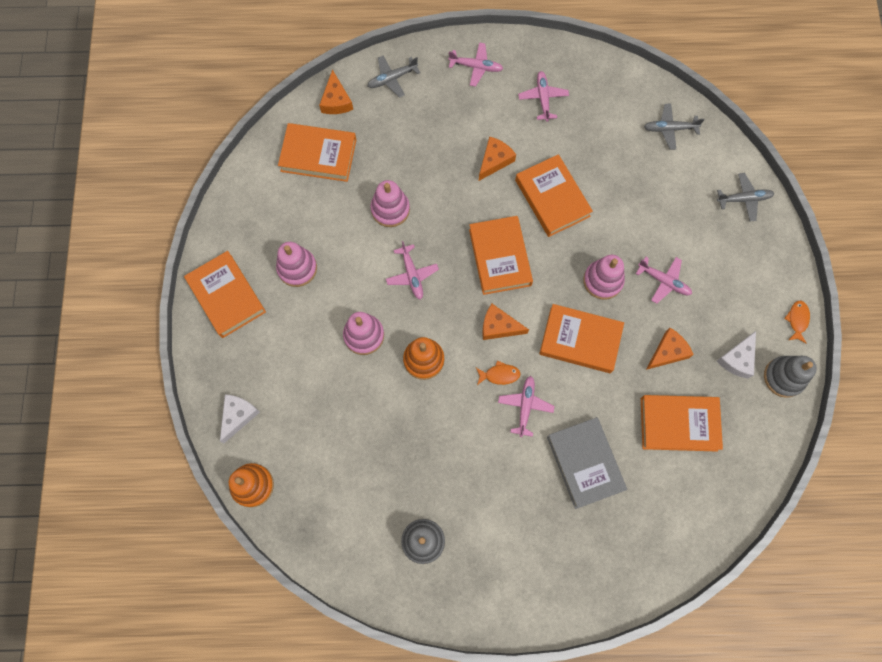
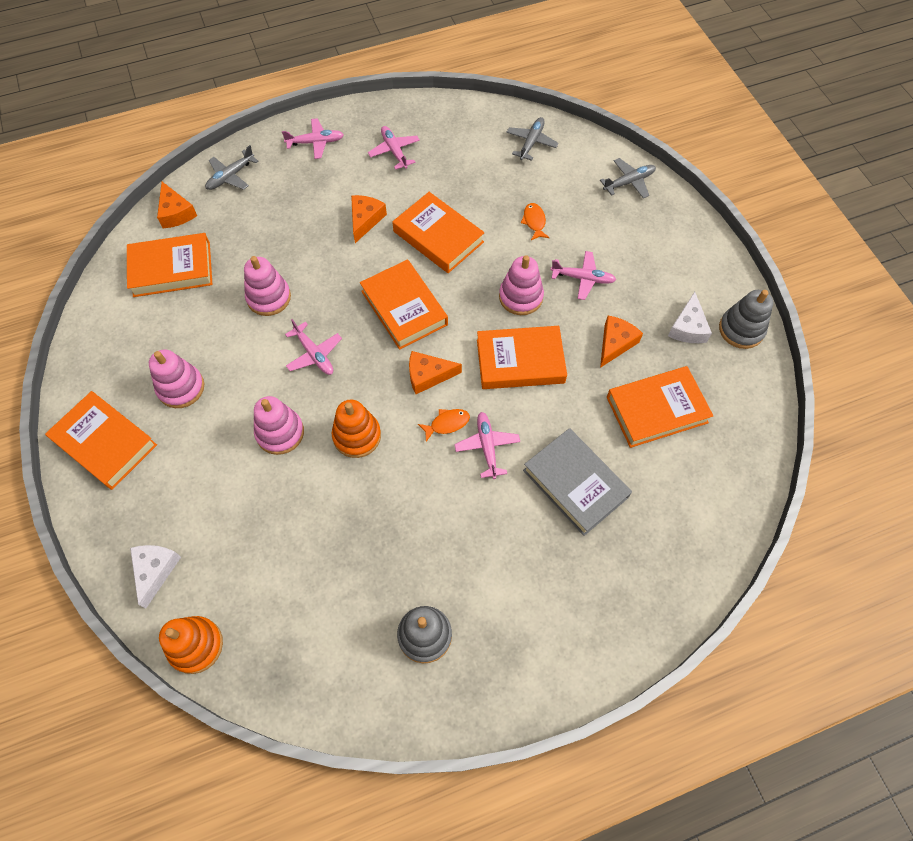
camera: 20 degrees left, 10 degrees down
grey plane [644,104,704,150] -> grey plane turned 135 degrees clockwise [506,117,559,161]
orange fish [784,301,810,344] -> orange fish moved to [521,203,550,240]

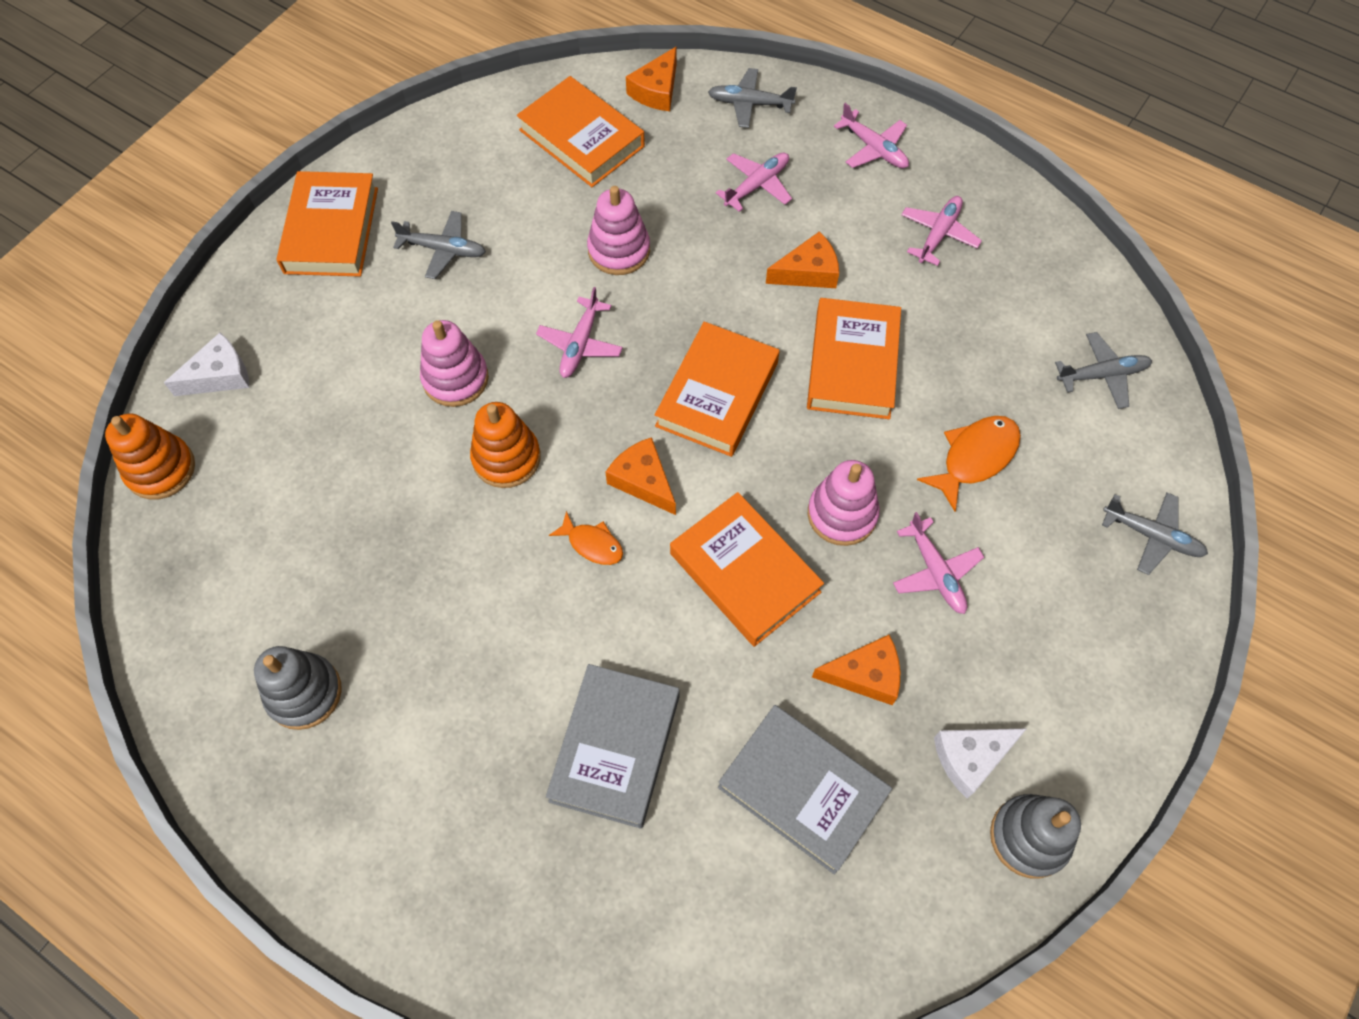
camera: 55 degrees right, 0 degrees up
pink stacking toy [149,350,204,408] -> grey plane [391,211,486,279]
pink plane [454,412,520,479] -> pink plane moved to [716,153,792,212]
orange fish [521,203,550,240] -> orange fish [917,416,1021,512], size x1.62
orange book [607,366,714,448] -> grey book [718,705,892,874]

